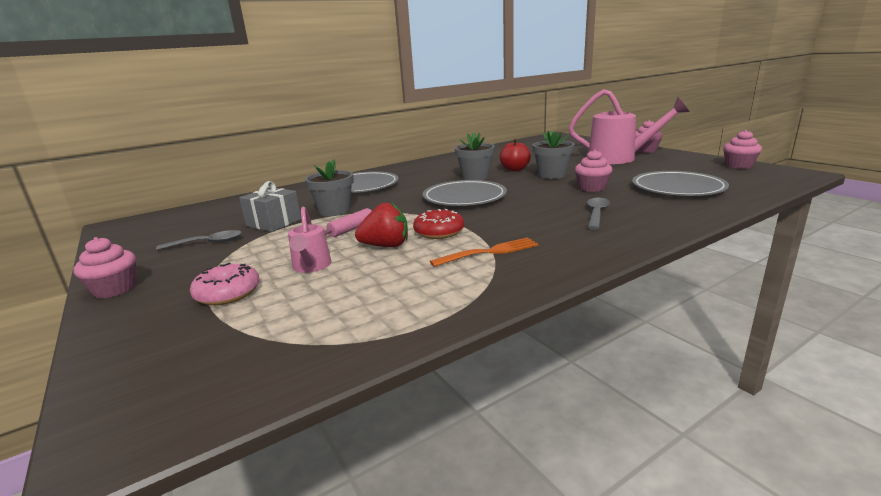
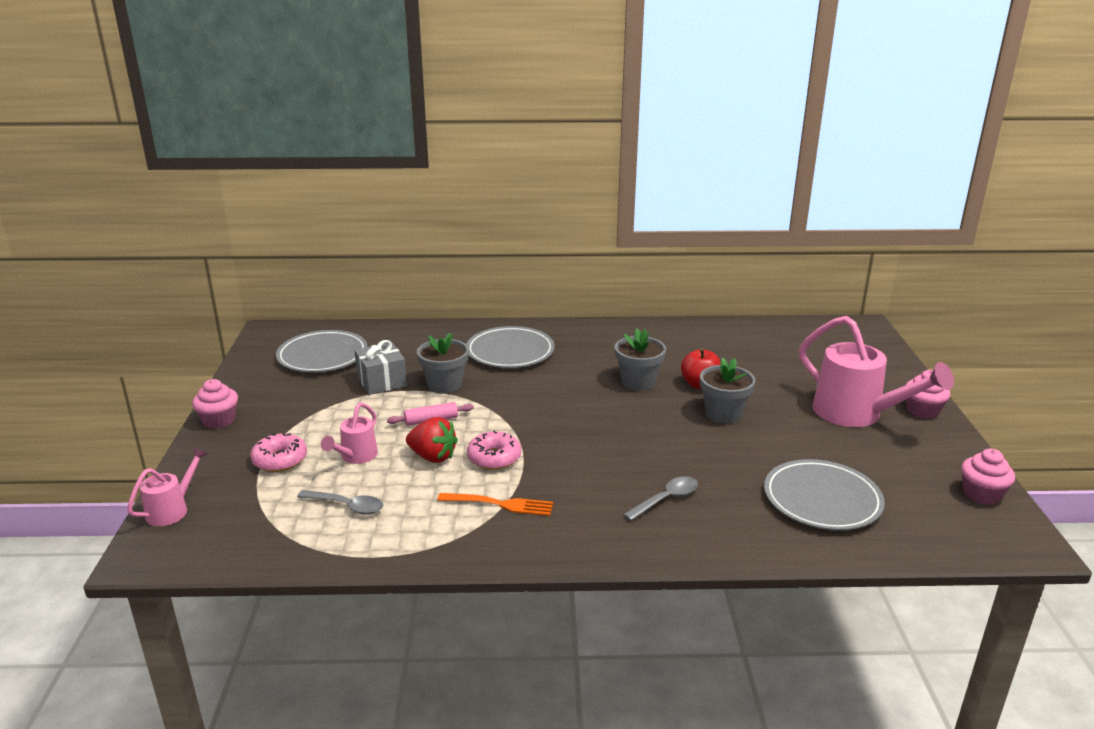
camera: 30 degrees right, 5 degrees up
grey spoon [156,230,242,250] -> grey spoon moved to [297,490,383,514]
red donut [413,209,464,239] -> pink donut [467,431,521,470]
grey plate [423,180,507,206] -> grey plate moved to [276,330,368,372]
pink cupcake [575,150,612,192] -> none
none -> pink watering can [127,448,208,526]

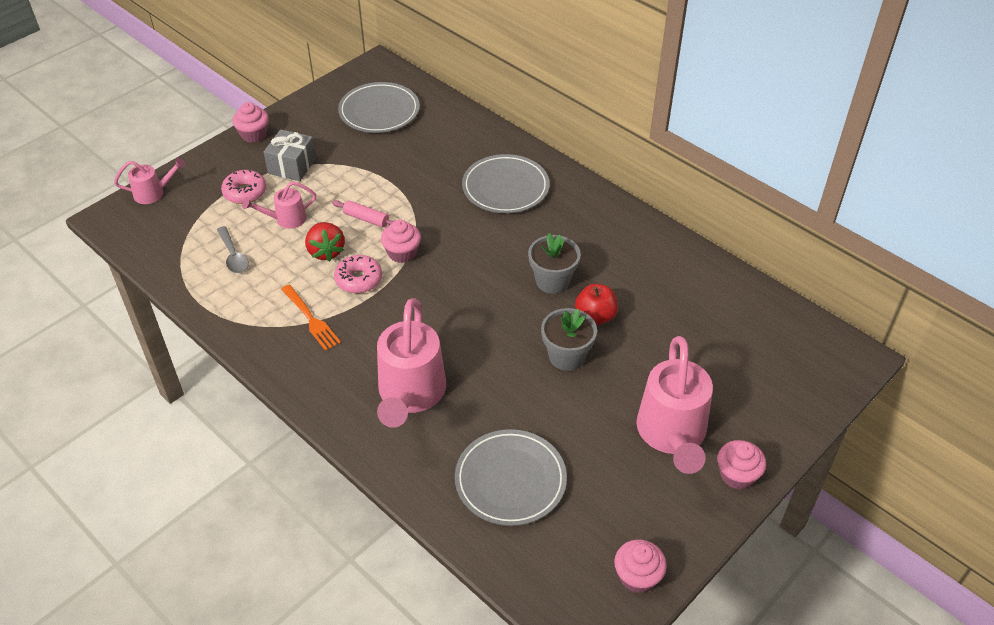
camera: 45 degrees right, 20 degrees up
grey gift [354,340,407,395] -> grey gift moved to [264,129,316,181]
grey flower pot [417,333,469,394] -> none
grey spoon [623,476,698,521] -> pink watering can [377,298,446,428]
none -> pink cupcake [381,220,421,263]

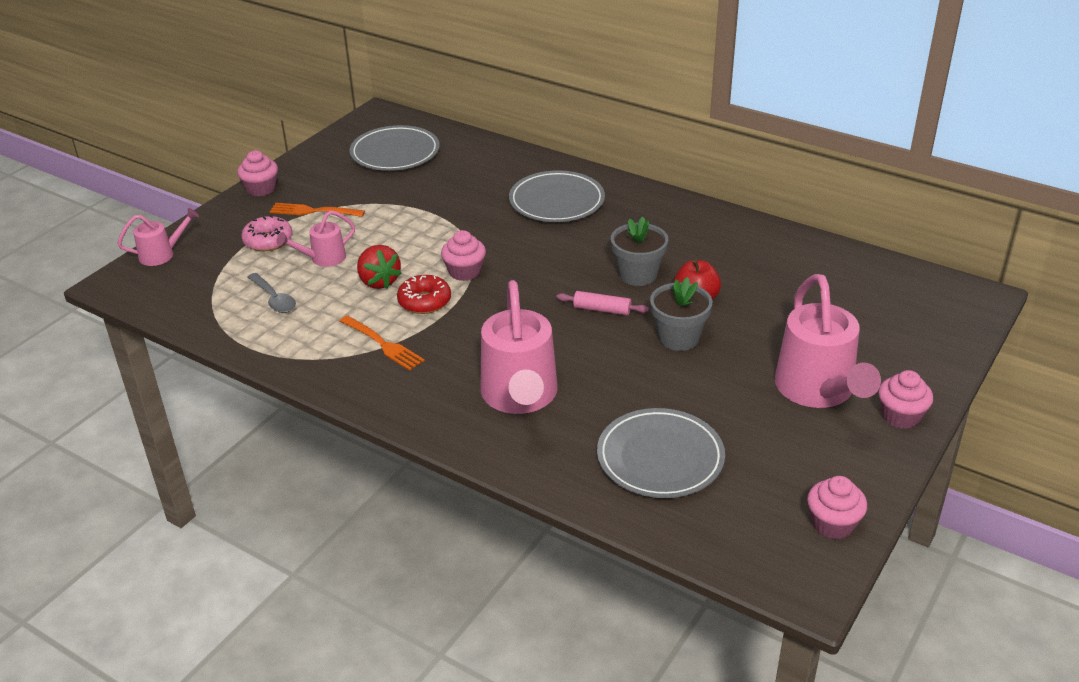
camera: 10 degrees left, 10 degrees down
grey gift [264,129,316,181] -> orange fork [270,203,365,217]
pink rolling pin [332,200,394,228] -> pink rolling pin moved to [556,291,649,315]
pink donut [334,255,382,293] -> red donut [397,275,451,314]

